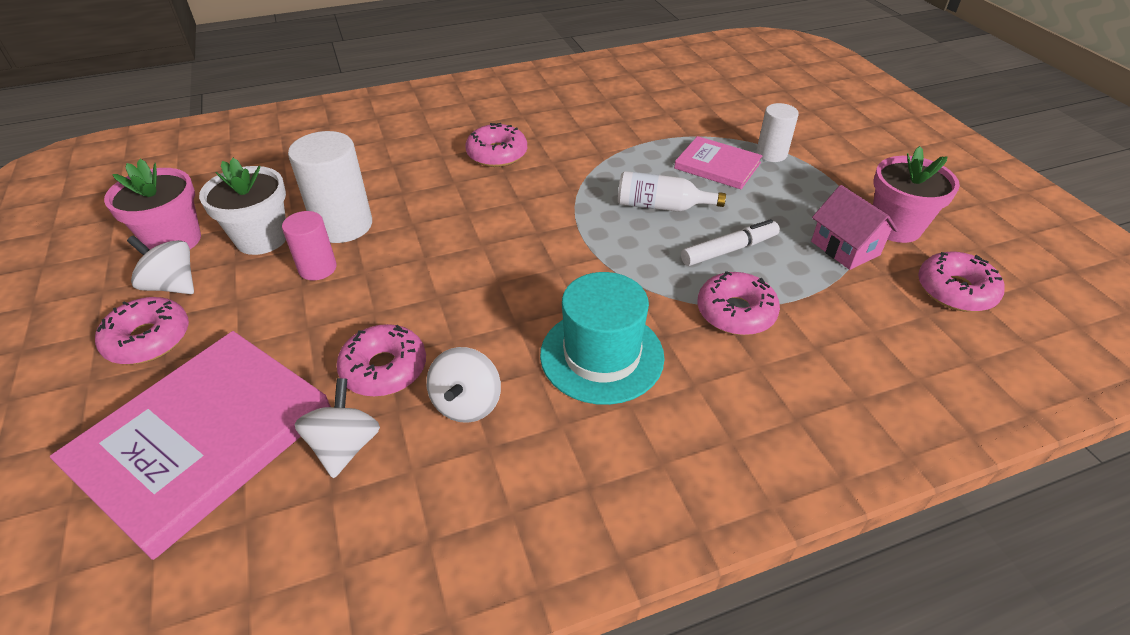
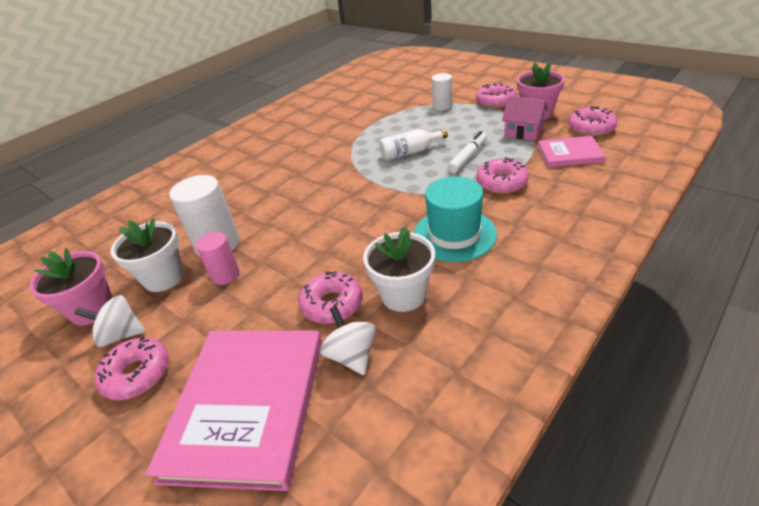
camera: 25 degrees left, 5 degrees down
white spinning top [426,347,501,423] -> white flower pot [363,226,435,312]
pink donut [465,123,527,167] -> pink donut moved to [476,82,516,108]
pink book [674,136,763,189] -> pink book moved to [537,136,606,167]

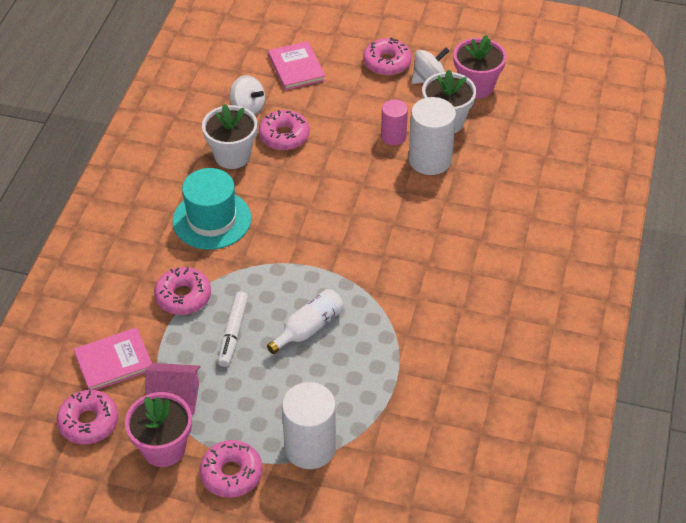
camera: 150 degrees right, 10 degrees up
pink book [145,331,322,491] -> pink book [268,41,326,90], size x0.53
white cylinder [432,73,452,110] -> white cylinder [282,382,336,469], size x1.66

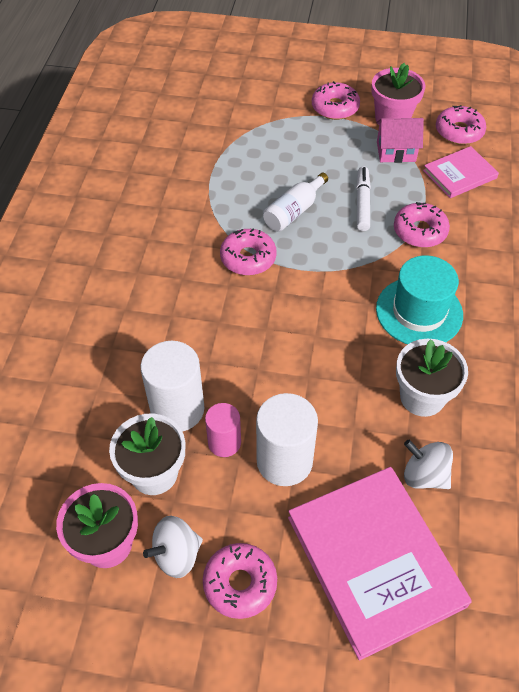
camera: 175 degrees right, 5 degrees up
pink donut [259,110,310,150] -> pink donut moved to [220,229,277,275]
pink book [268,41,326,90] -> pink book [288,467,472,661], size x1.88
white cylinder [282,382,336,469] -> white cylinder moved to [256,393,318,486]

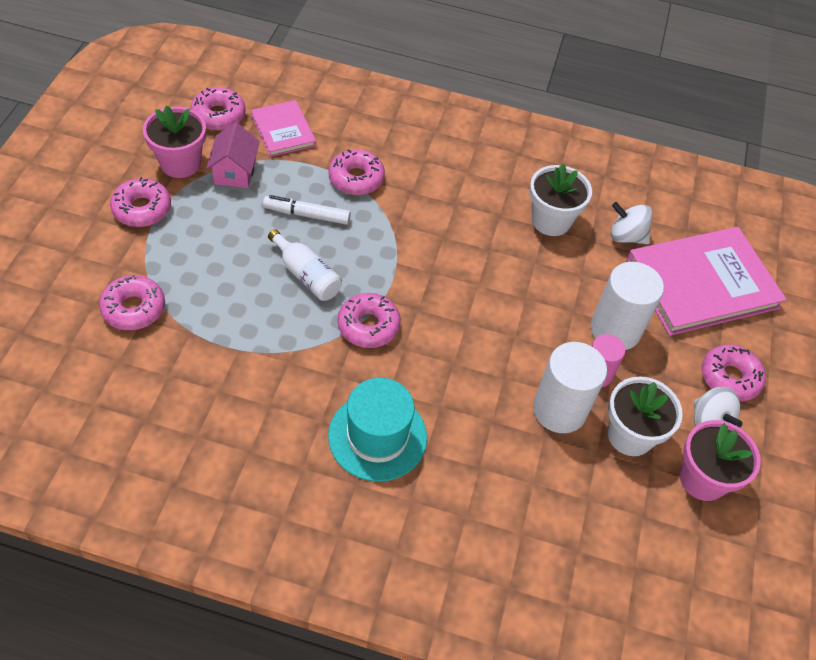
camera: 90 degrees left, 0 degrees up
turquoise hat [376,255,463,344] -> turquoise hat moved to [328,378,427,482]
white spinning top [404,440,453,489] -> white spinning top turned 75 degrees clockwise [611,202,652,244]
none -> pink donut [99,275,165,330]

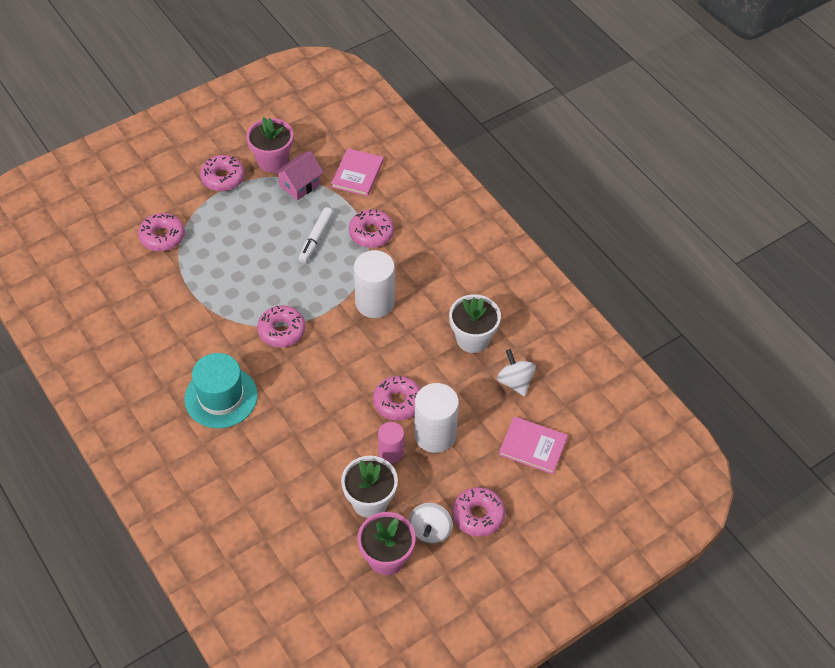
camera: 45 degrees right, 0 degrees up
pink donut [190,87,246,130] -> pink donut moved to [373,376,420,421]
white marker [263,195,351,225] -> white marker turned 120 degrees counterclockwise [298,207,334,263]
white bottle [268,229,342,301] -> none
white cylinder [533,342,607,433] -> white cylinder moved to [354,250,395,318]
pink book [627,227,787,336] -> pink book [499,416,568,474], size x0.53

